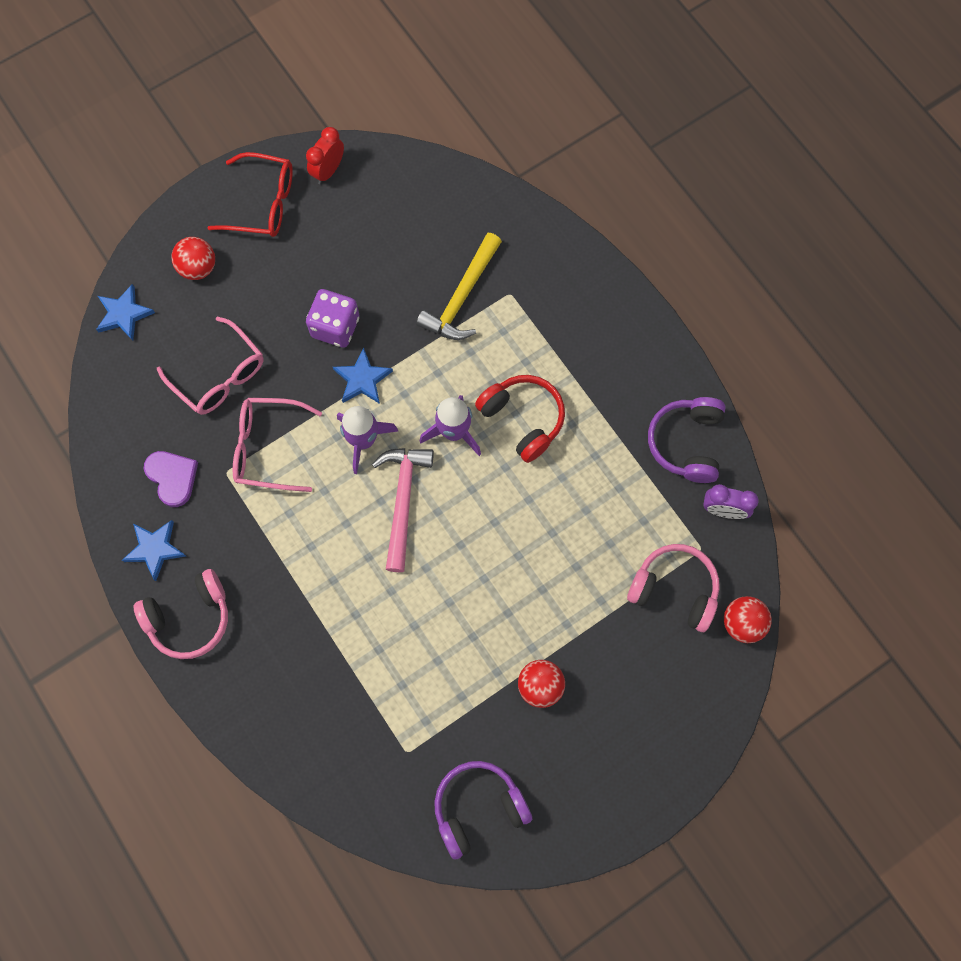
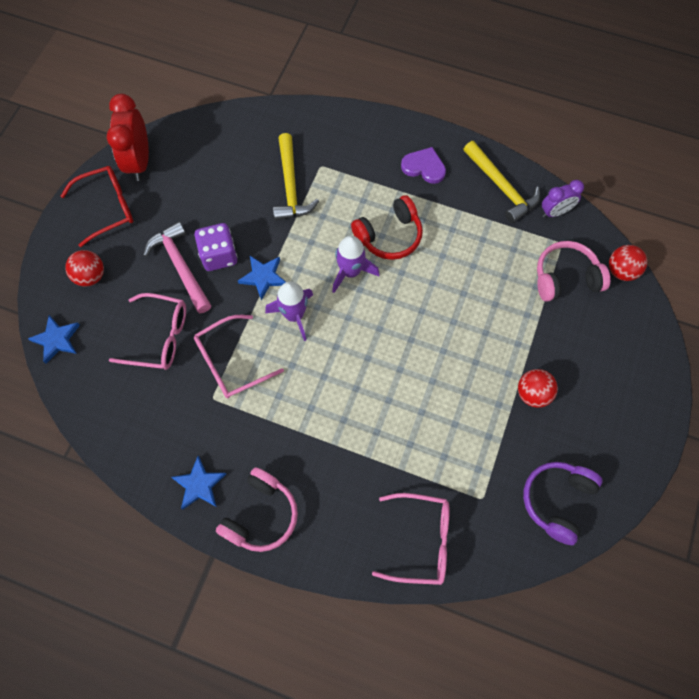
camera: 35 degrees left, 5 degrees down
purple heart [144,451,198,507] -> purple heart moved to [401,147,446,184]
red clock [306,127,344,184] -> red clock [107,94,149,181], size x1.67
pink hammer [372,448,434,572] -> pink hammer moved to [143,222,211,313]
red headphones [475,375,565,463] -> red headphones turned 135 degrees clockwise [351,195,423,260]
purple headphones [648,397,726,483] -> yellow hammer [463,141,540,223]
none -> pink glasses [372,493,450,585]

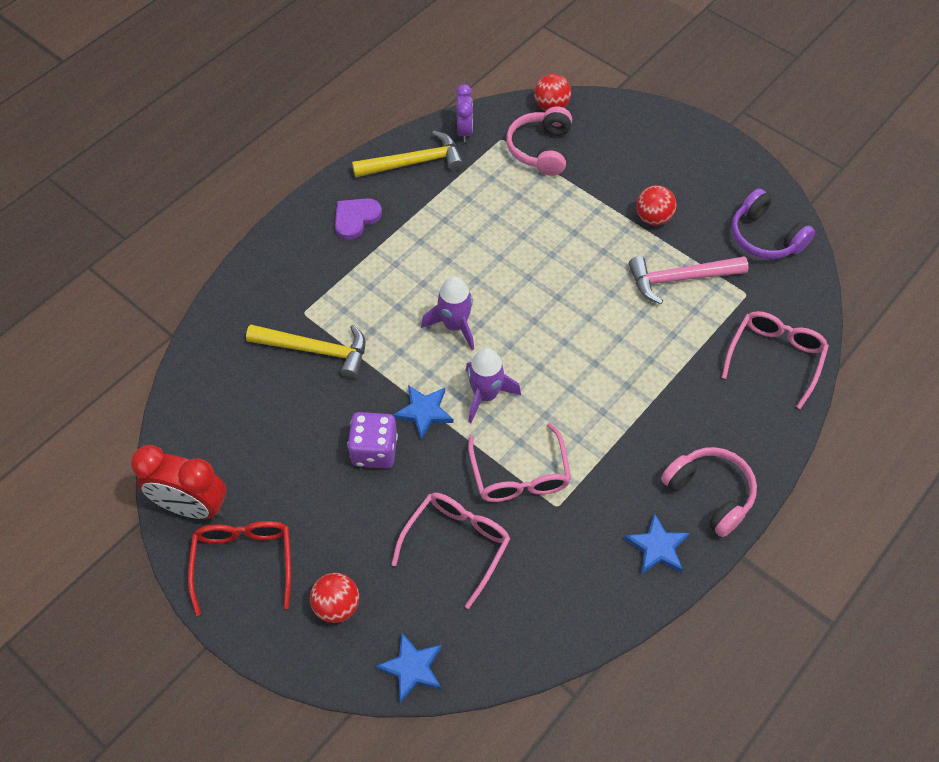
camera: 70 degrees left, 10 degrees down
pink hammer [143,222,211,313] -> pink hammer moved to [629,256,749,304]
red headphones [351,195,423,260] -> none

